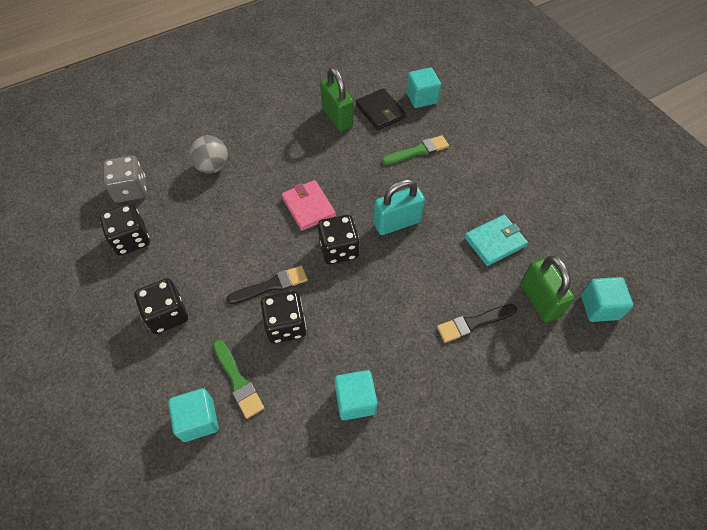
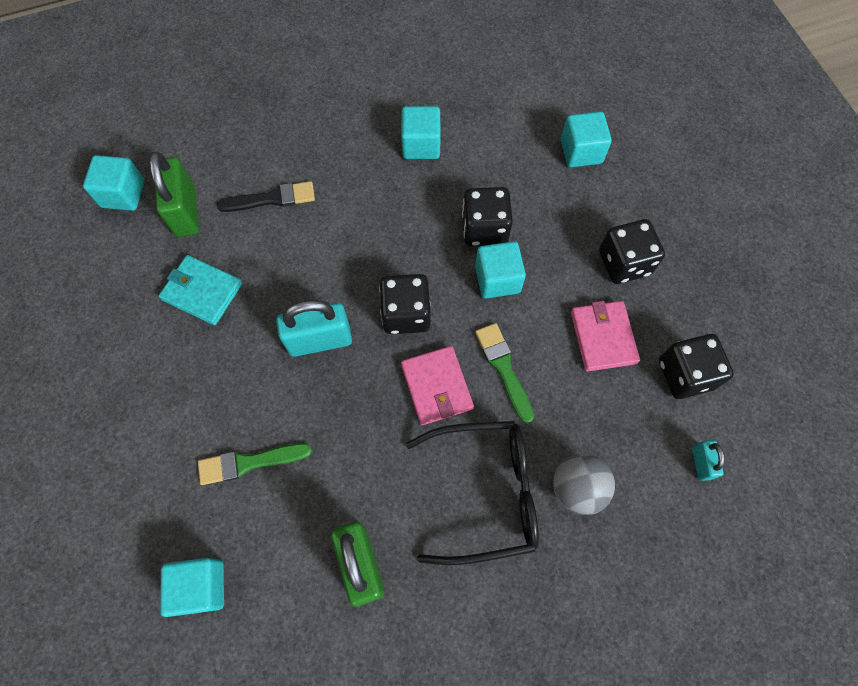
camera: 170 degrees left, 10 degrees up
grey dice [103,155,146,203] -> turquoise padlock [692,440,725,481]
green brush [213,340,264,419] -> green brush moved to [475,323,534,424]
black brush [227,265,308,304] -> turquoise cube [475,241,526,299]
black wallet [356,88,406,130] -> none
turquoise wallet [465,215,528,266] -> turquoise wallet turned 45 degrees clockwise [159,255,242,325]
none -> black glasses [406,421,539,565]
none -> pink wallet [571,301,640,372]

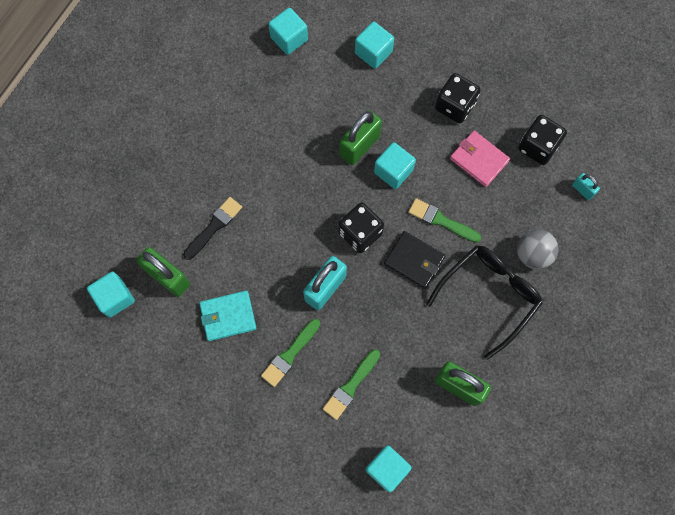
camera: 40 degrees left, 5 degrees up
turquoise cube [401,106,441,159] -> turquoise cube moved to [268,8,308,55]
pink wallet [401,346,474,425] -> black wallet [384,231,445,289]
black dice [462,187,513,247] -> green padlock [340,110,382,165]
none -> green brush [261,319,320,387]

